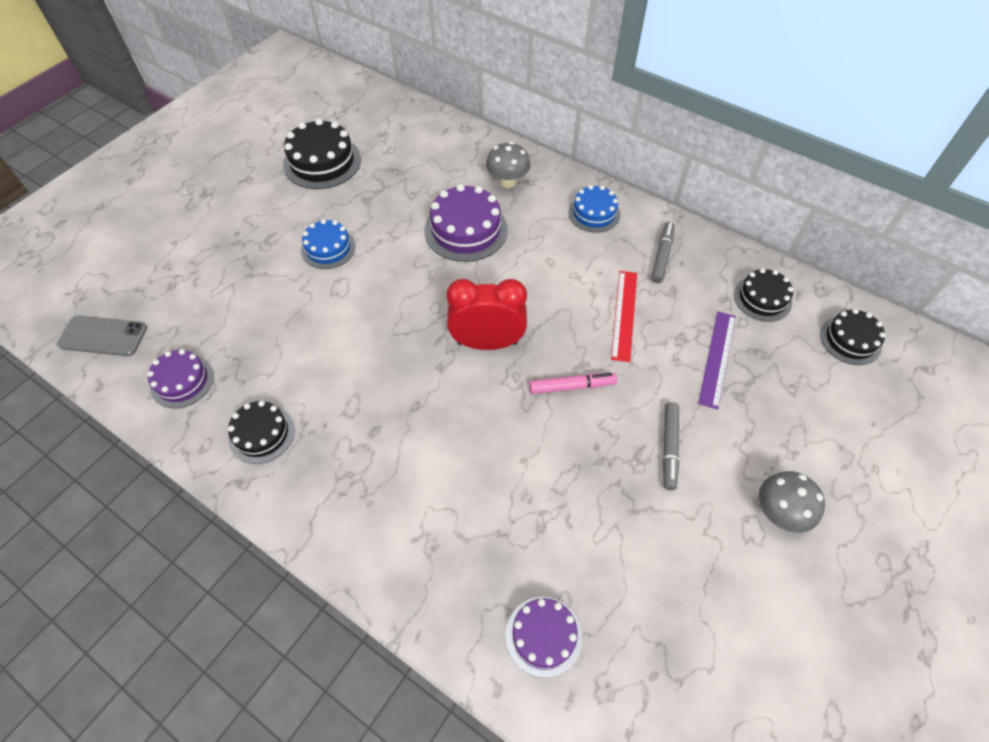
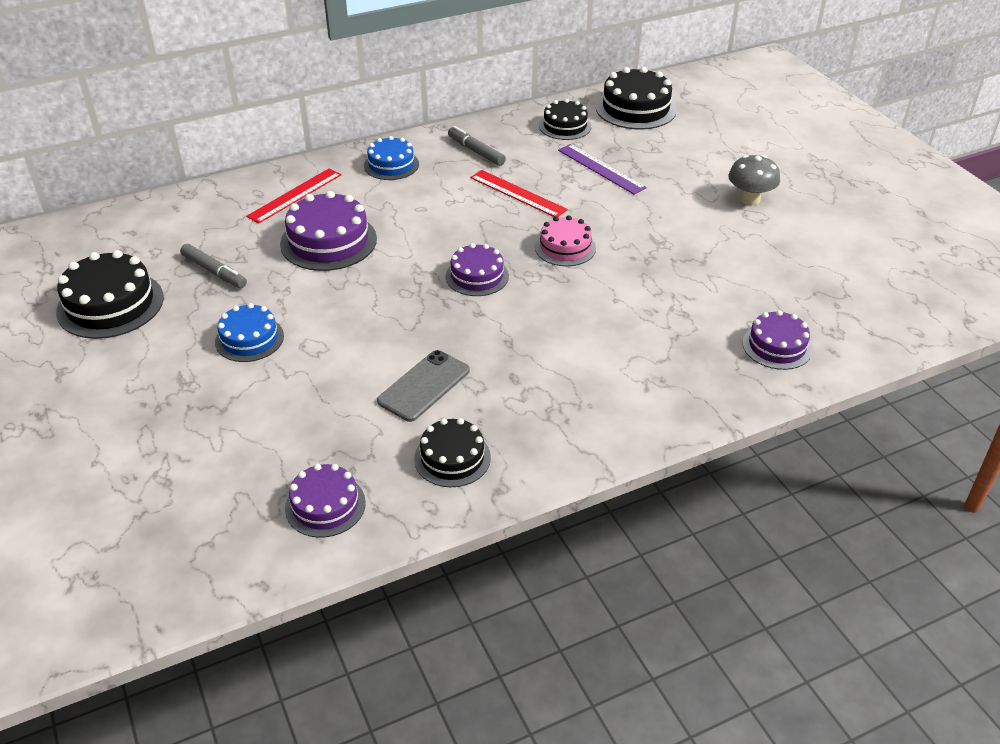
camera: 60 degrees left, 15 degrees down
grey phone [57,315,147,356] -> grey phone moved to [377,350,470,422]
red clock [447,279,527,350] -> purple cake [446,243,509,296]
grey mushroom [486,142,530,188] -> red ruler [246,168,341,224]
pink marker [529,373,618,394] -> pink cake [535,215,596,266]
grey marker [663,402,679,490] -> grey marker moved to [180,244,247,288]
black cake [820,309,886,365] -> black cake [596,67,677,129], size x1.58

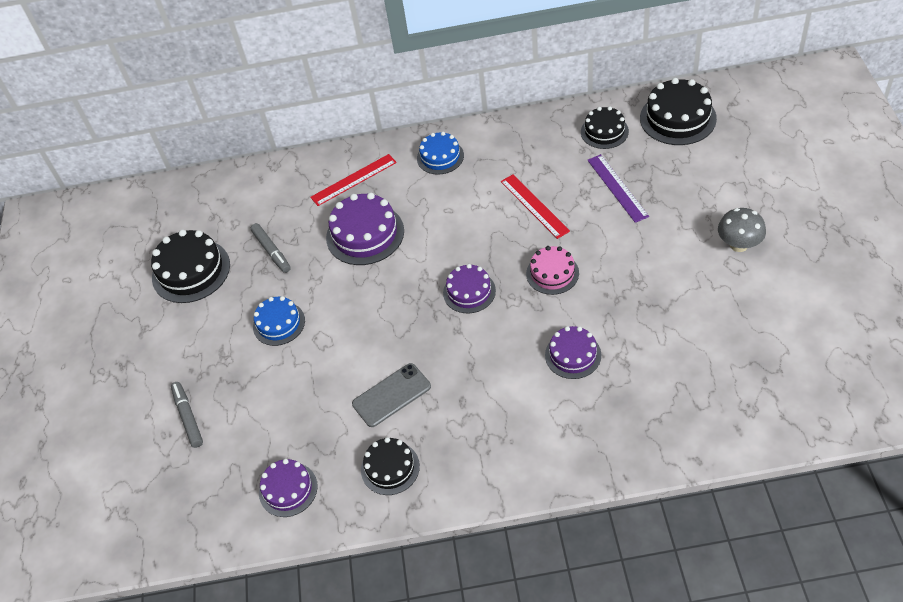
camera: 25 degrees right, 10 degrees up
grey marker [448,126,506,166] -> grey marker moved to [171,382,203,448]
purple cake [742,310,812,370] -> purple cake moved to [545,326,601,379]

